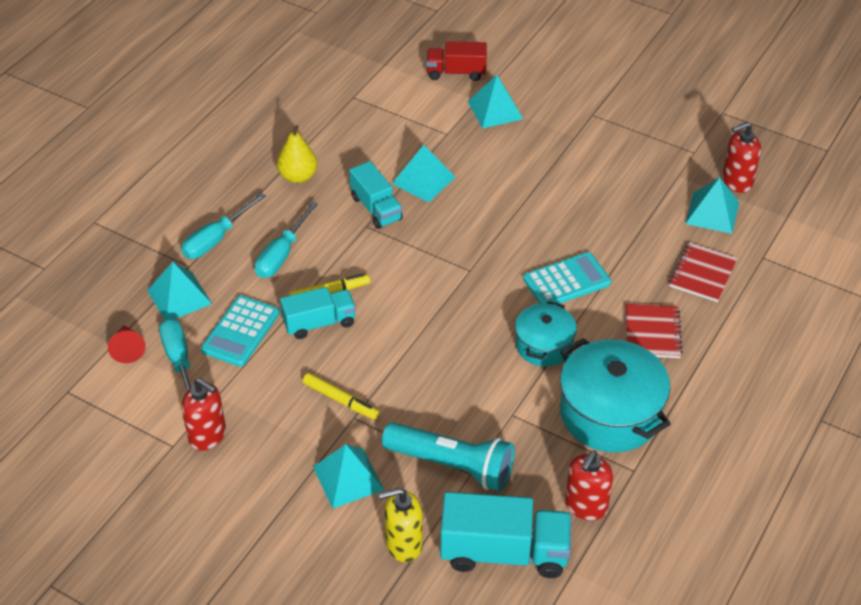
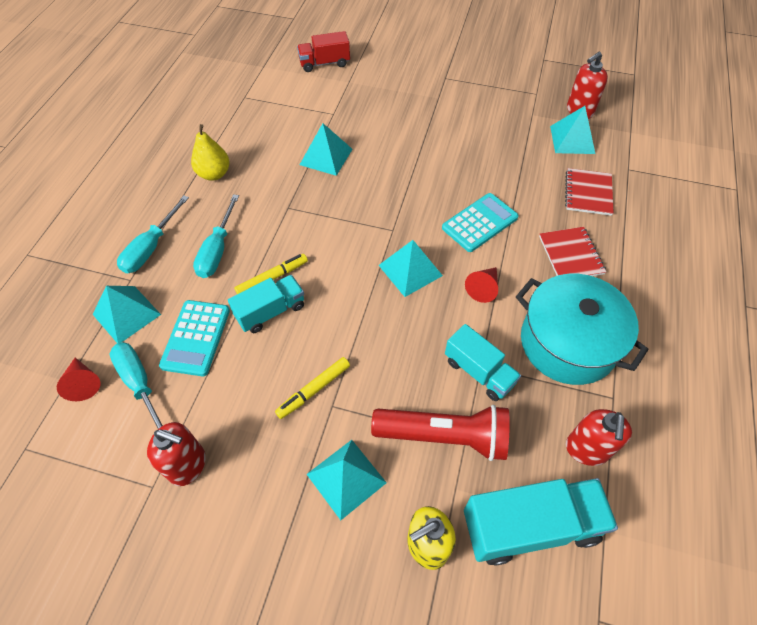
camera: 15 degrees left, 10 degrees up
yellow marker [303,373,379,420] -> yellow marker turned 120 degrees clockwise [275,357,350,419]
turquoise truck [349,161,403,229] -> turquoise truck moved to [445,324,521,401]
turquoise flashlight [382,422,515,491] -> red flashlight [371,405,510,461]
turquoise pyramid [468,75,523,128] -> turquoise pyramid moved to [379,240,443,297]
turquoise pot [515,301,577,367] -> red cone [465,267,498,303]

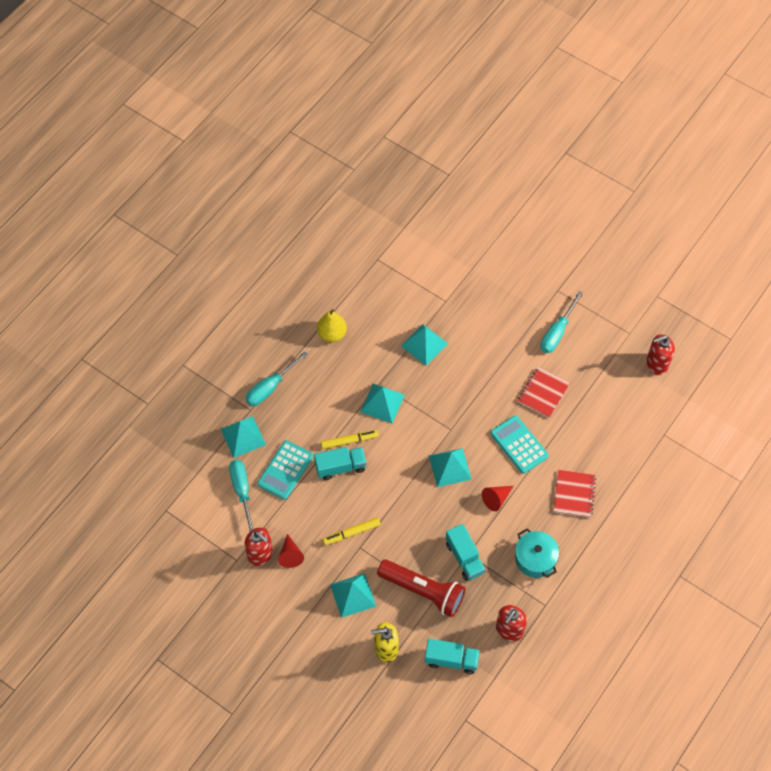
camera: 20 degrees right, 5 degrees up
red cone [57,357,100,401] -> red cone moved to [278,534,304,568]
turquoise screwdriver [193,194,239,278] -> turquoise screwdriver moved to [541,291,583,353]
red truck [297,31,350,72] -> none
turquoise calculator [442,193,519,252] -> turquoise calculator turned 105 degrees counterclockwise [490,415,549,474]
turquoise truck [464,478,618,566] -> turquoise truck [425,639,480,674], size x0.64
turquoise pot [516,274,649,385] -> turquoise pot [515,528,559,578], size x0.59
turquoise pyramid [550,106,595,154] -> turquoise pyramid moved to [360,384,405,423]
red notebook [565,168,614,216] -> red notebook moved to [518,367,570,418]

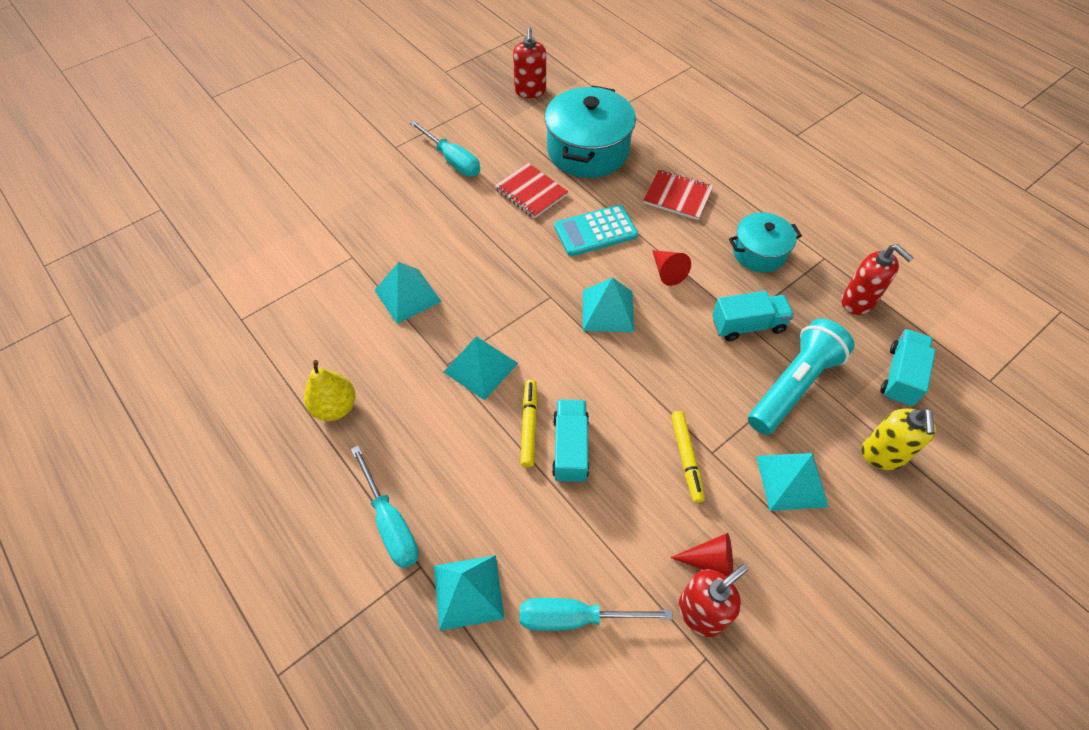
camera: 75 degrees left, 5 degrees down
turquoise calculator [257,440,313,500] -> none
red flashlight [377,560,465,617] -> turquoise flashlight [748,319,854,435]
none -> turquoise pot [545,85,636,178]

